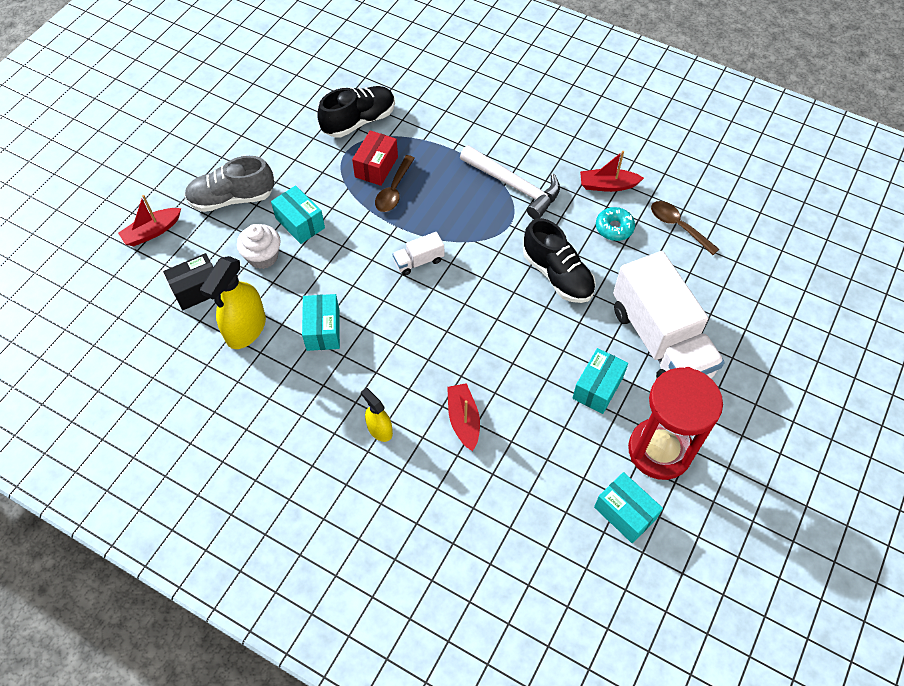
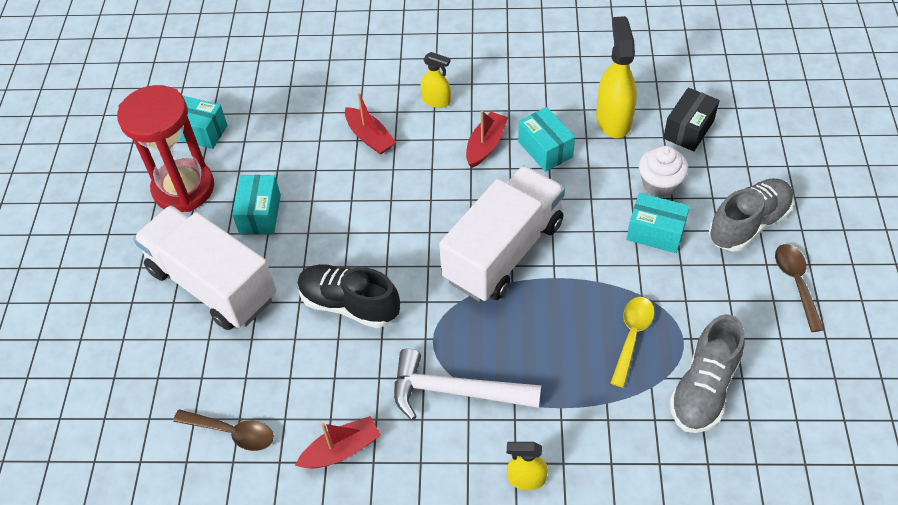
camera: 155 degrees right, 5 degrees down
red boat [118,195,181,246] -> red boat moved to [466,111,508,168]
black shoe [317,86,395,138] -> grey shoe [669,314,745,433]
red box [352,130,398,186] -> yellow spoon [611,297,655,388]
brown spoon [375,155,415,212] -> brown spoon moved to [775,244,824,332]
white truck [392,232,444,276] -> white truck [439,165,565,302], size x2.43
turquoise donut [596,207,635,241] -> none
none -> yellow spray bottle [507,442,548,490]

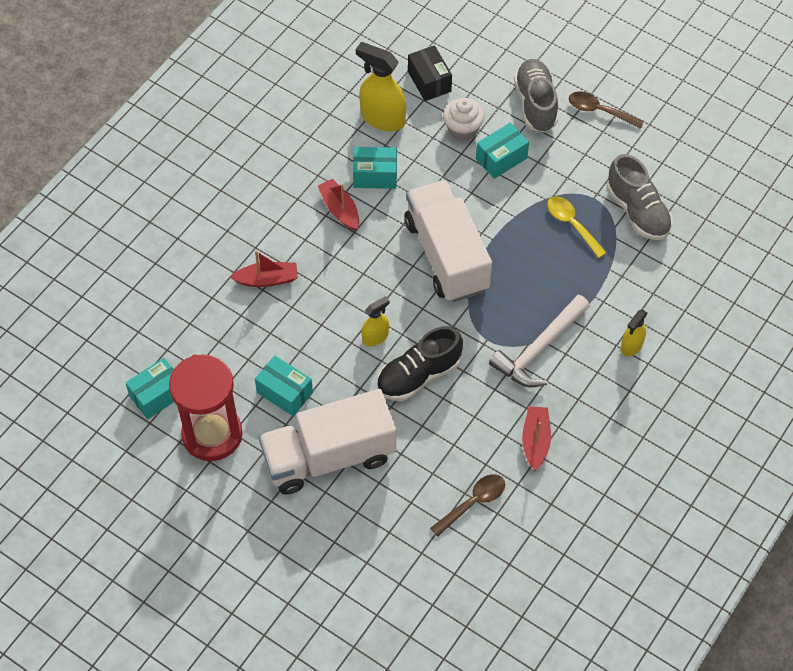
camera: 60 degrees left, 5 degrees up
yellow spray bottle [421,52,451,108] -> yellow spray bottle moved to [362,296,390,346]

